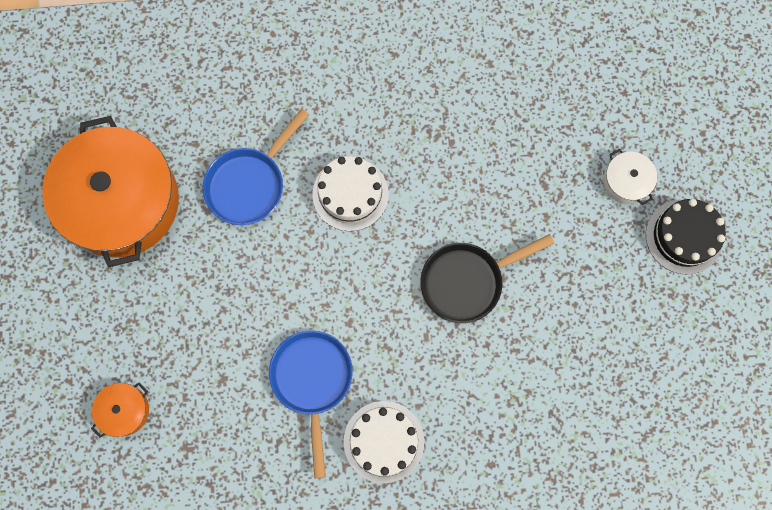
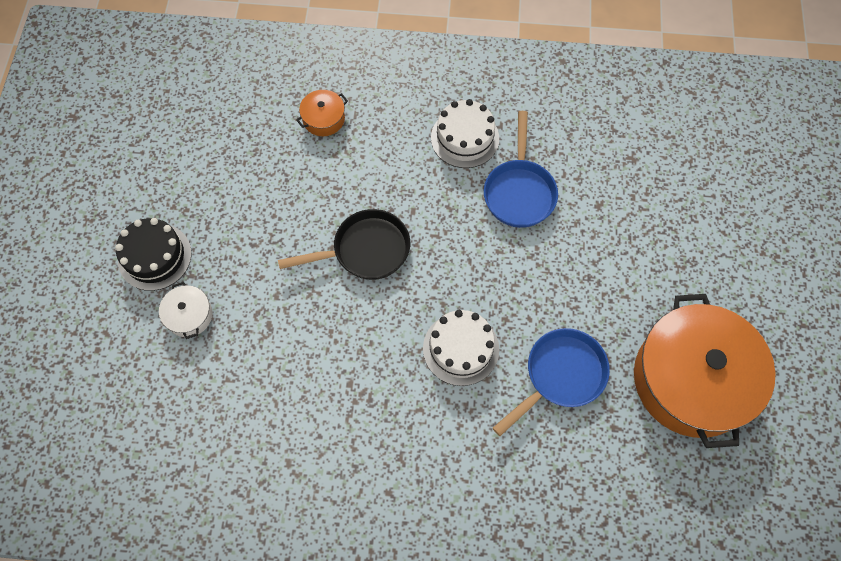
camera: 170 degrees left, 10 degrees down
orange pot [91,382,149,438] -> orange pot moved to [296,90,348,136]

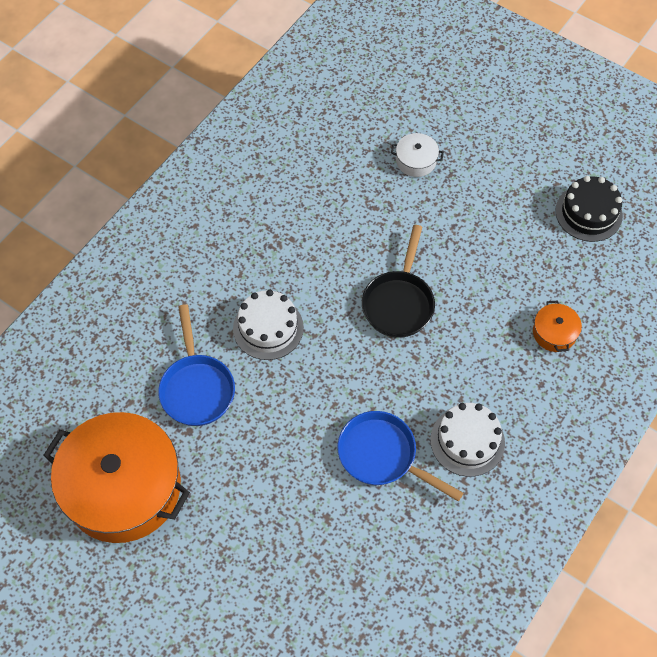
camera: 120 degrees right, 5 degrees down
black cake [115,218,192,291] -> black cake moved to [555,176,623,242]

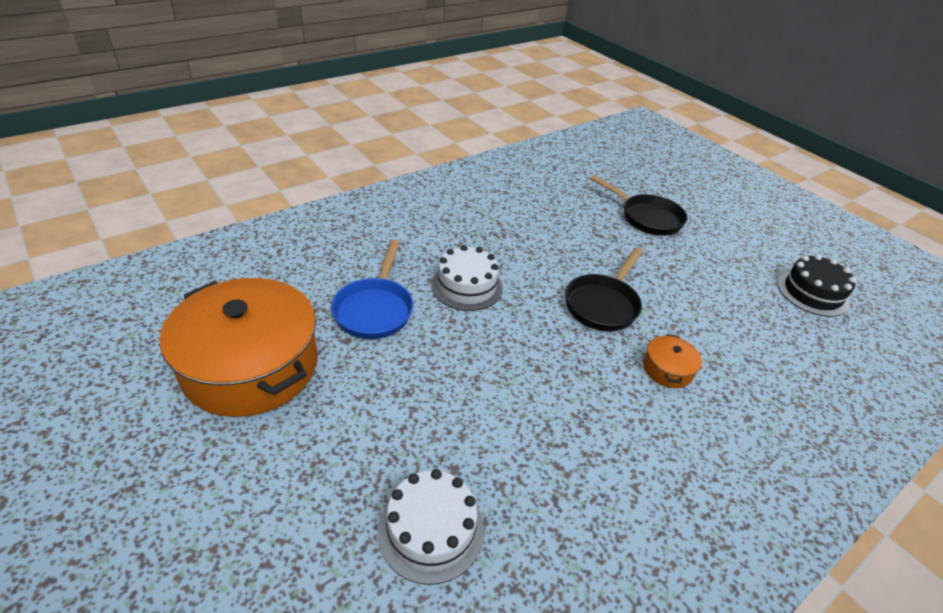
camera: 15 degrees right, 20 degrees down
blue pan [337,411,463,501] -> none
white pot [391,133,444,177] -> black pan [590,175,687,236]
white cake [430,403,505,477] -> white cake moved to [378,469,484,585]
orange pot [533,300,582,352] -> orange pot moved to [643,334,702,388]

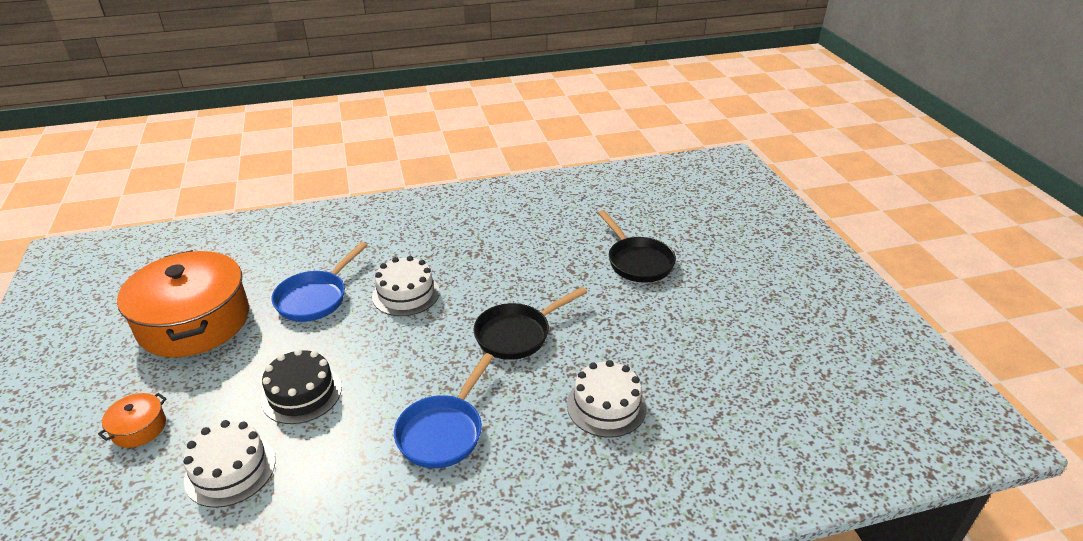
camera: 25 degrees right, 5 degrees down
orange pot [643,334,702,388] -> orange pot moved to [98,393,167,448]
black cake [777,254,856,317] -> black cake moved to [261,349,342,424]
none -> blue pan [394,353,494,468]
none -> white cake [567,360,647,438]

